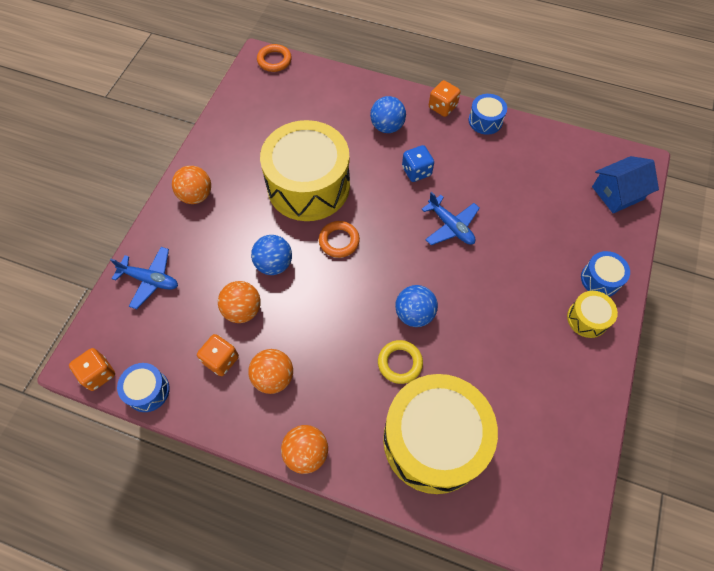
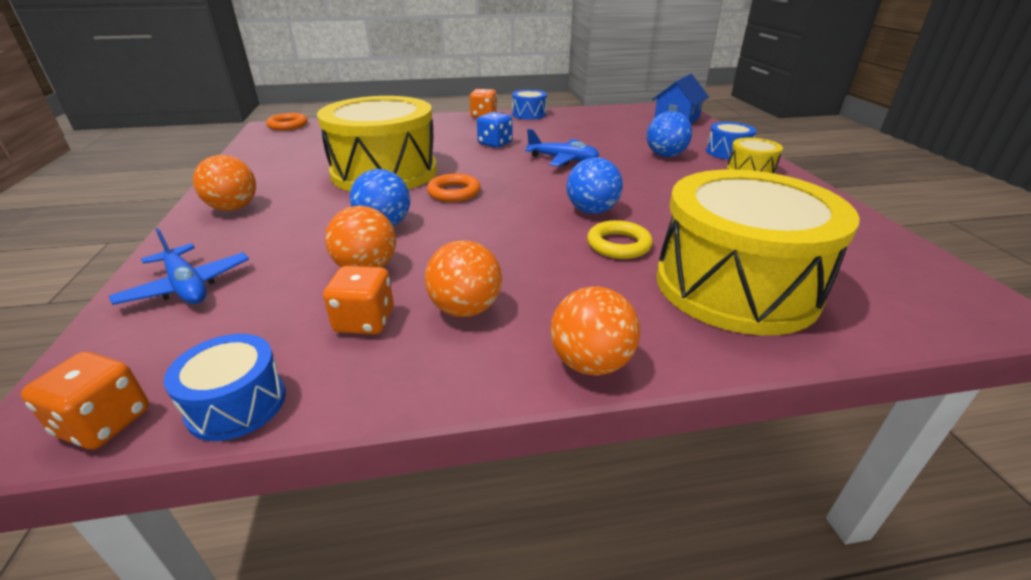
camera: 30 degrees left, 30 degrees down
blue plane [110,247,178,309] -> blue plane turned 60 degrees clockwise [109,228,249,305]
blue ball [370,96,406,133] -> blue ball moved to [647,111,692,157]

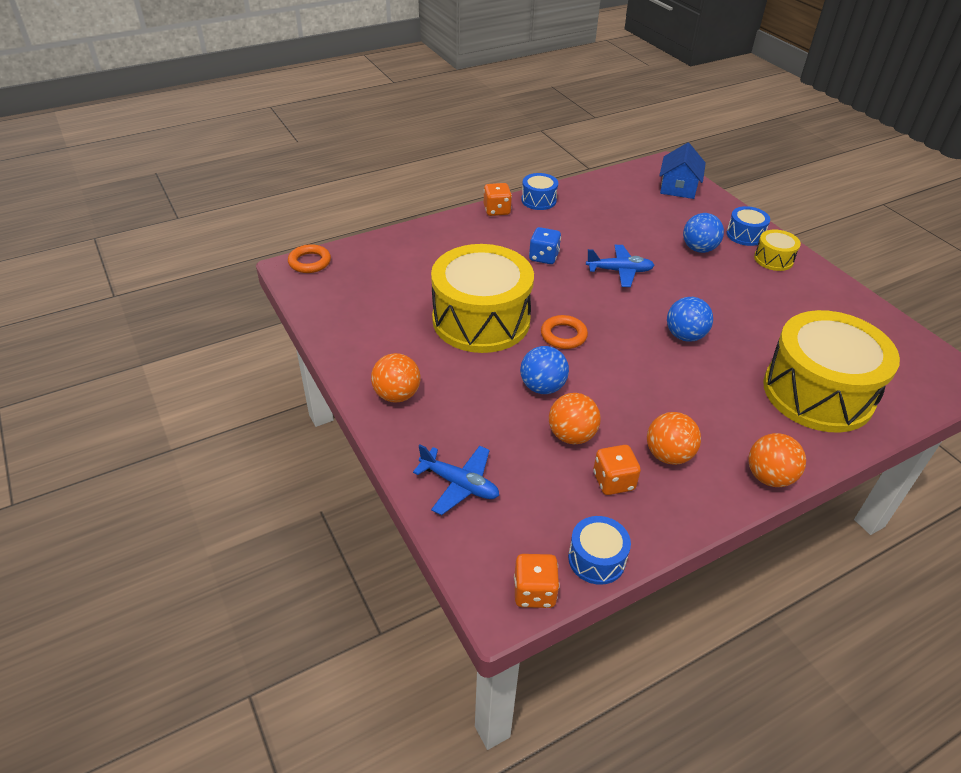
camera: 20 degrees left, 10 degrees up
yellow ring [587,220,653,259] -> none

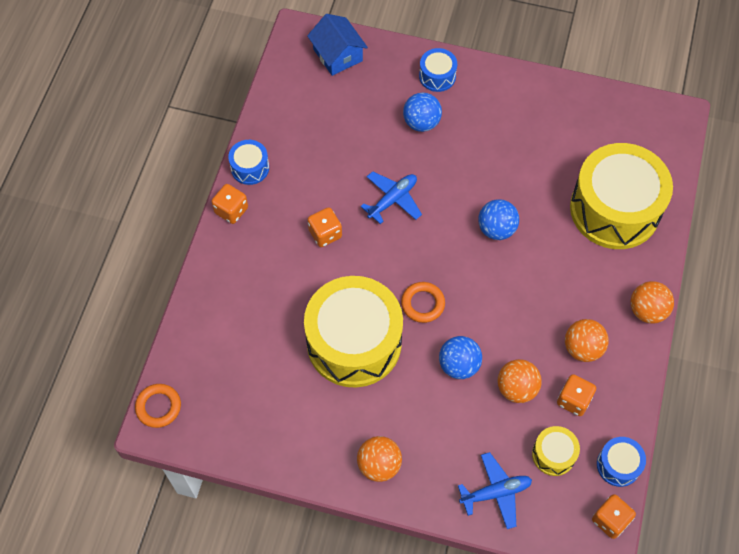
camera: 45 degrees left, 20 degrees up
blue dice [529,227,561,264] -> orange dice [307,207,342,247]
yellow drum [754,230,801,271] -> yellow drum moved to [532,426,580,476]

